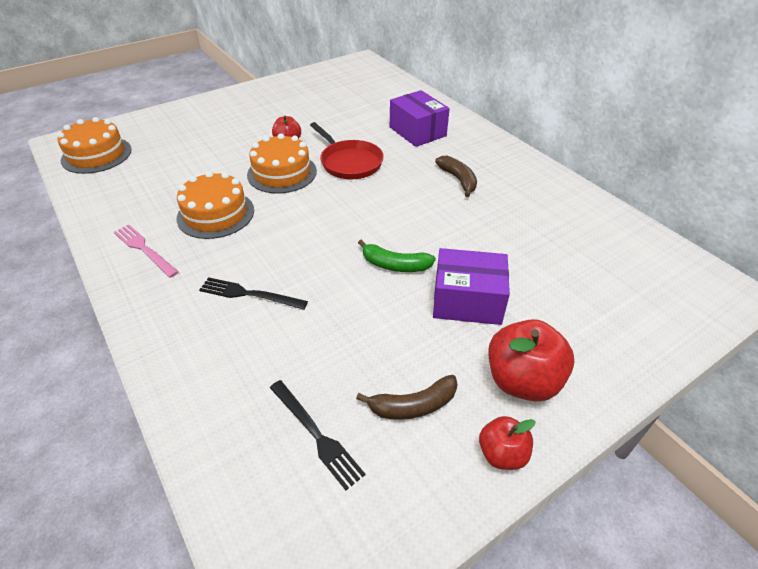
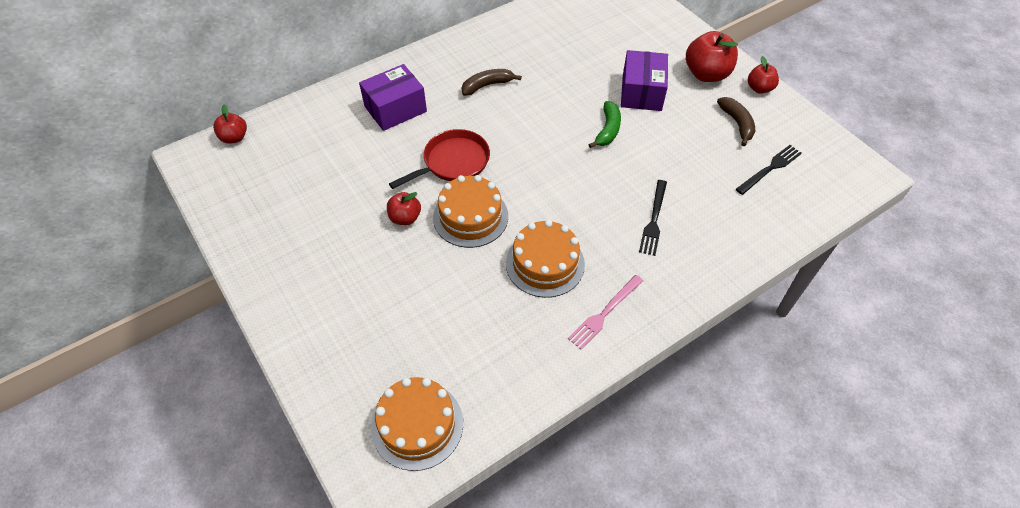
camera: 90 degrees left, 10 degrees up
none -> red apple [213,105,247,144]

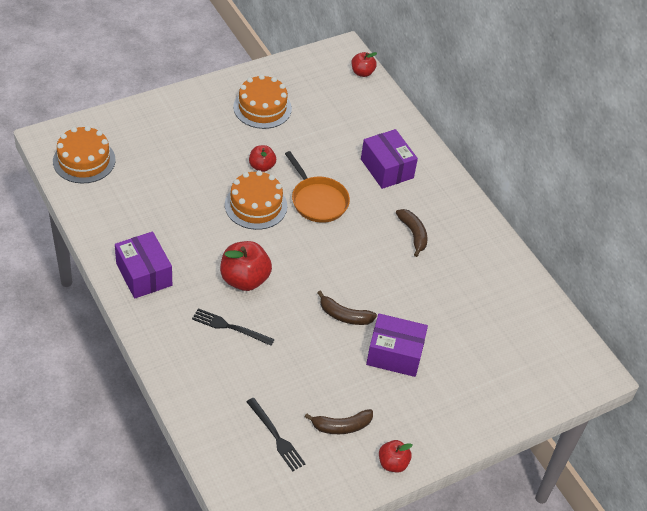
camera: 90 degrees right, 5 degrees down
red pan [389,129,490,189] -> orange pan [285,151,350,223]
orange cake [506,220,585,298] -> orange cake moved to [233,75,292,129]
pink fork [568,275,643,350] -> purple box [115,232,172,299]
green banana [589,101,621,148] -> brown banana [317,290,377,325]
red apple [686,31,738,82] -> red apple moved to [220,241,272,291]

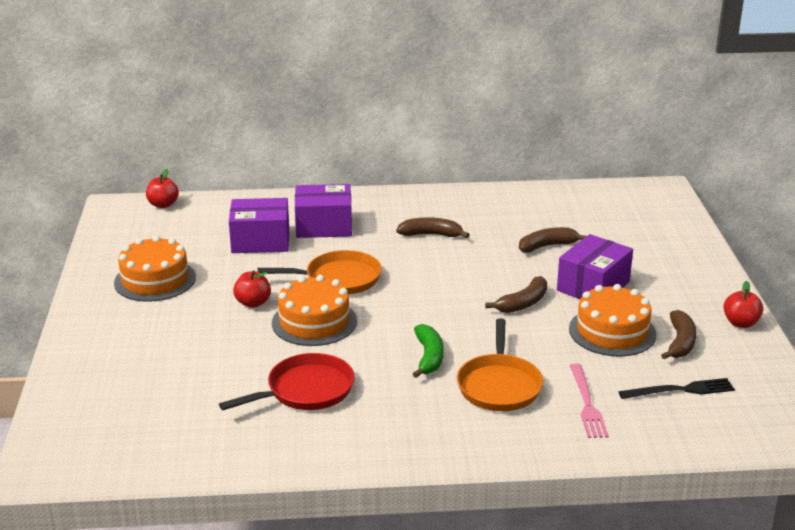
camera: 60 degrees left, 20 degrees down
orange cake [53,126,116,183] -> orange cake moved to [569,284,656,357]
purple box [115,232,172,299] -> purple box moved to [229,198,289,253]
black fork [192,308,275,346] -> orange pan [457,318,543,411]
red apple [220,241,272,291] -> green banana [413,324,444,378]
none -> red pan [219,353,355,410]
none -> brown banana [519,227,587,253]
none -> pink fork [570,363,609,438]

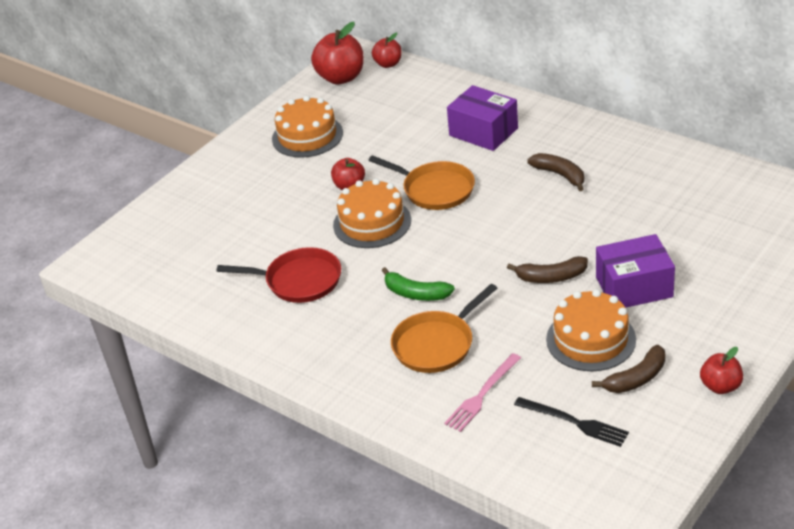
camera: 45 degrees right, 10 degrees up
purple box [229,198,289,253] -> none
green banana [413,324,444,378] -> green banana turned 75 degrees clockwise [382,267,455,301]
brown banana [519,227,587,253] -> none
none -> red apple [311,22,364,84]

